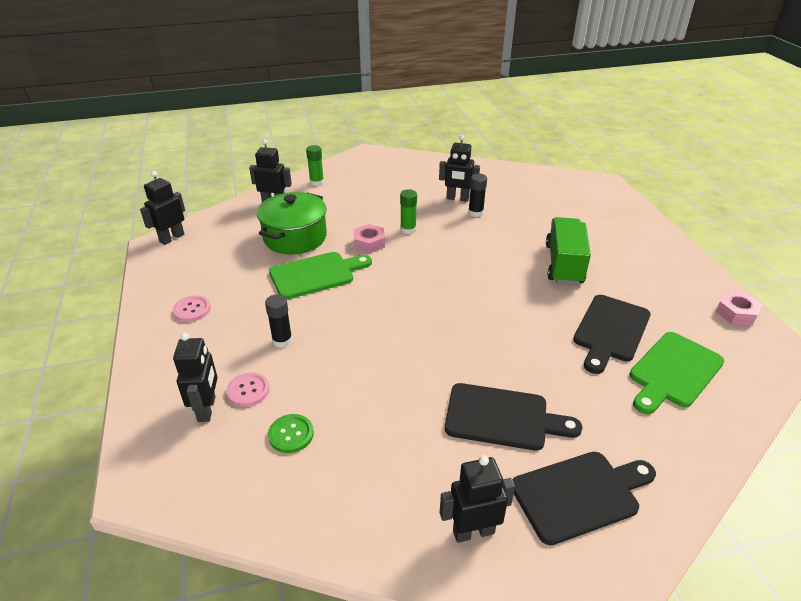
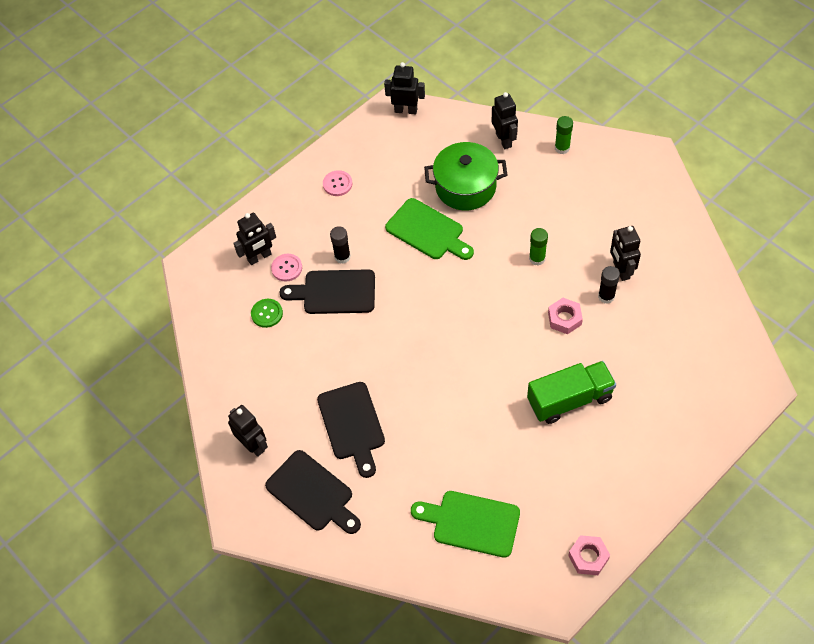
camera: 65 degrees right, 20 degrees up
pink nut [353,224,385,253] -> pink nut moved to [548,298,583,334]
black cutting board [573,295,651,374] -> black cutting board moved to [280,269,375,314]

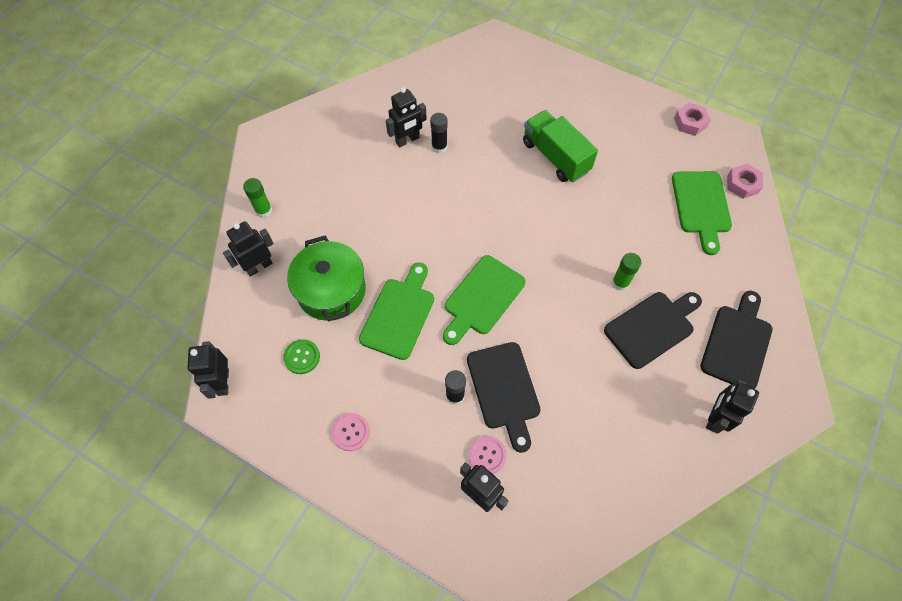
camera: 110 degrees left, 5 degrees up
green button [251,299,283,328] -> green button moved to [283,339,320,374]
green glue stick [529,228,548,266] -> green glue stick moved to [612,253,641,291]
pink nut [548,298,583,334] -> pink nut moved to [727,164,763,199]
none -> green cutting board [443,255,526,345]

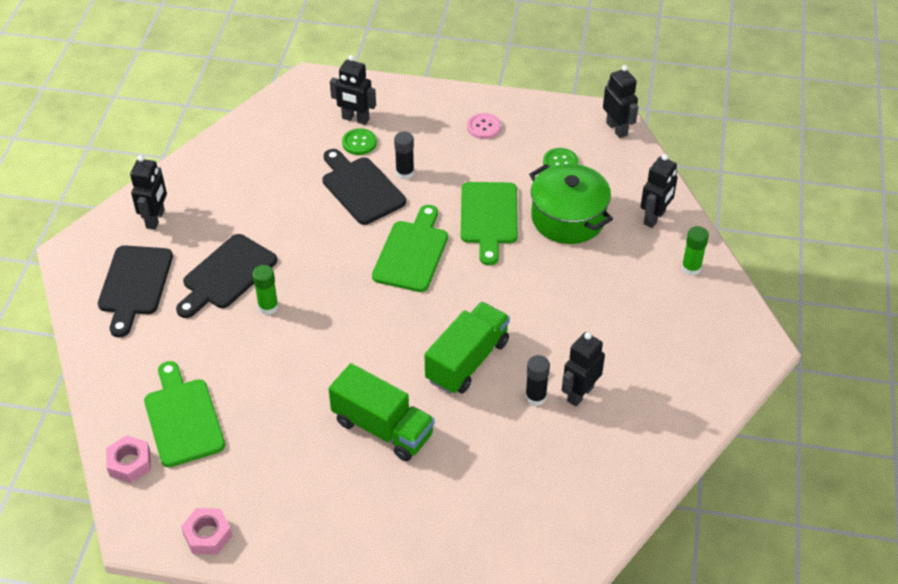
camera: 160 degrees right, 15 degrees down
pink button [468,436,507,474] -> green button [342,128,377,155]
none -> green truck [424,302,510,394]

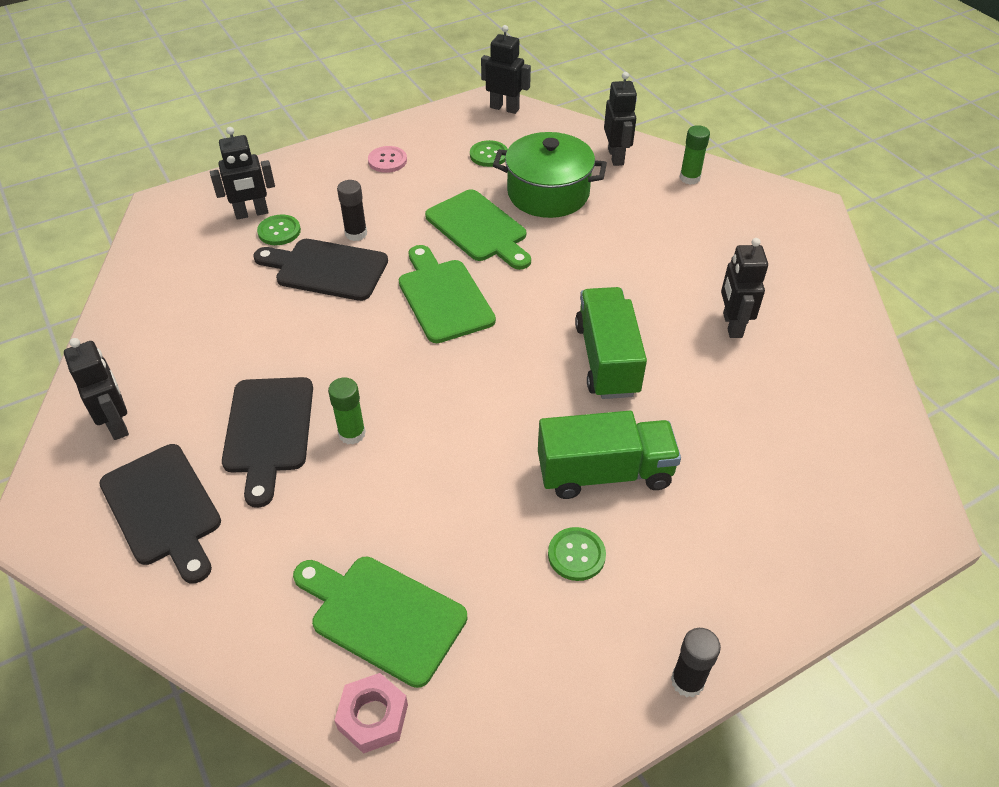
camera: 40 degrees left, 0 degrees up
pink nut [181,508,232,554] -> none
black glue stick [525,355,550,406] -> black glue stick moved to [671,628,721,697]
none -> green button [548,527,606,581]

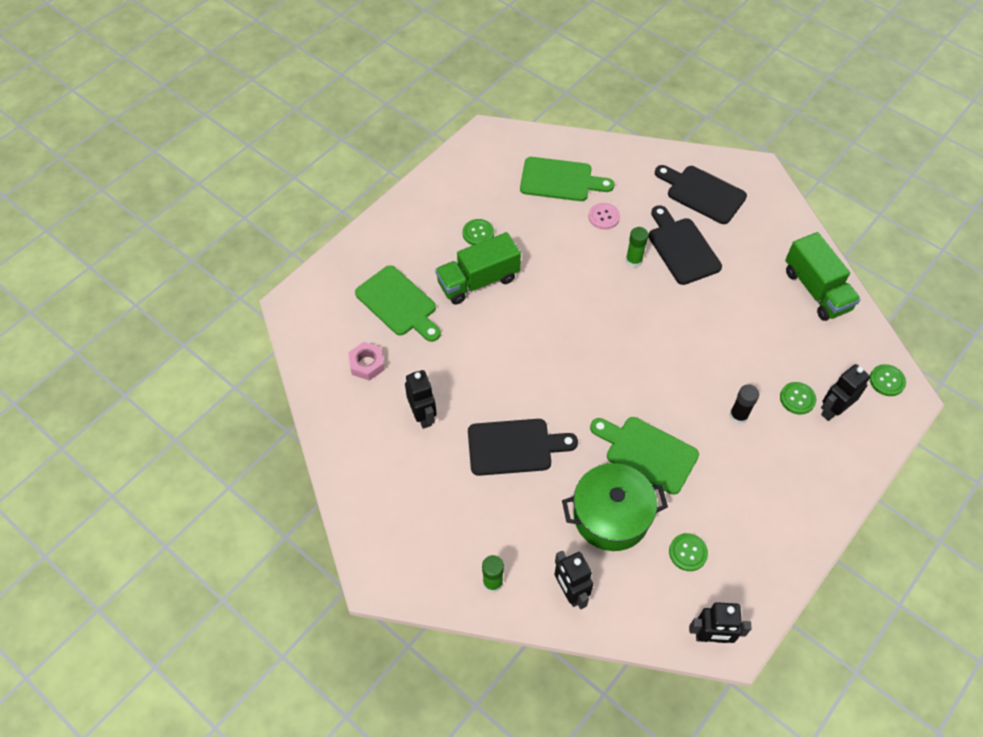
camera: 160 degrees right, 10 degrees up
black robot [64,338,129,440] -> none
black cutting board [253,239,388,301] -> black cutting board moved to [468,419,578,476]
pink nut [334,673,408,754] -> pink nut moved to [348,342,385,381]
pink button [368,146,407,173] -> pink button moved to [589,203,620,229]
green cutting board [399,245,496,343] -> green cutting board moved to [355,265,441,342]
green truck [575,287,647,399] -> green truck moved to [785,232,861,321]
black glue stick [671,628,721,697] -> none
none -> green button [870,364,906,396]

